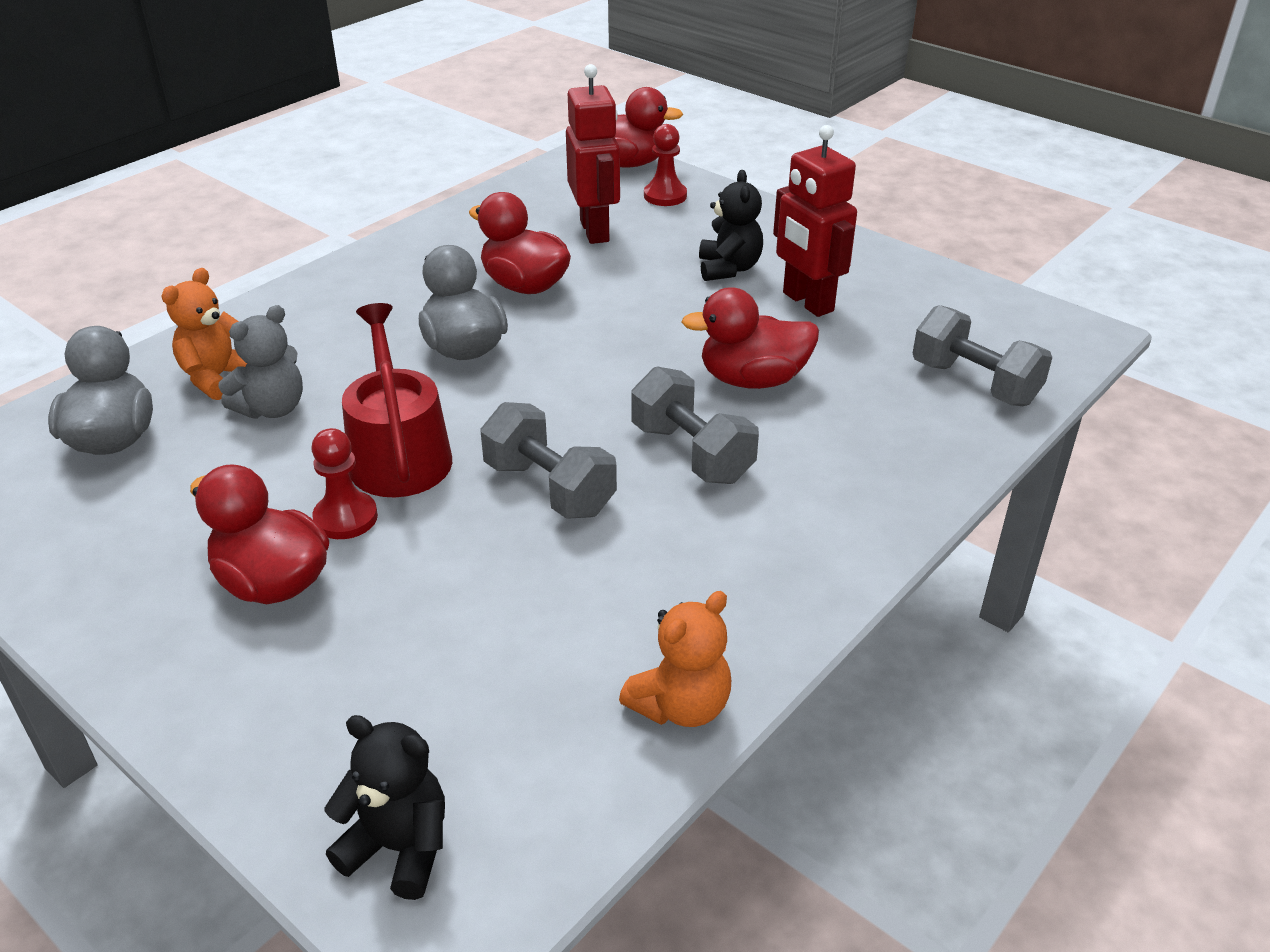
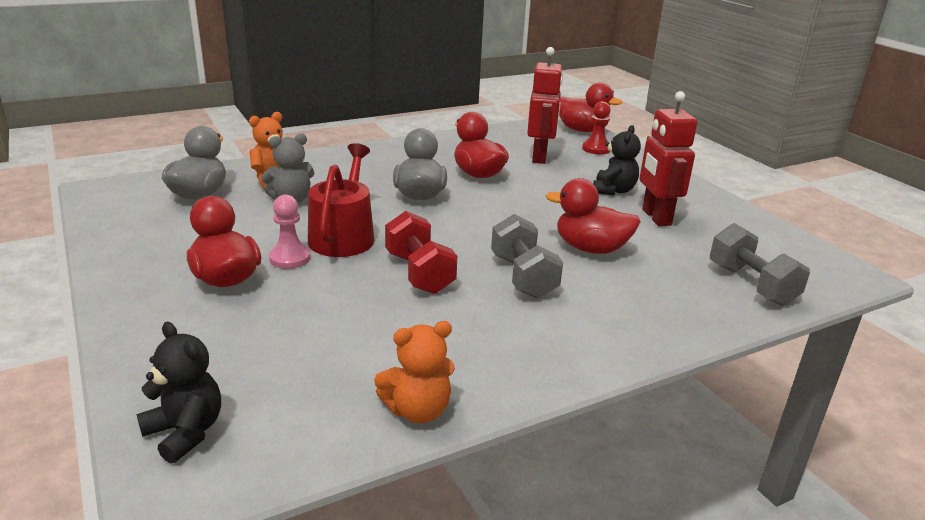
camera: 20 degrees right, 10 degrees down
red pawn [311,428,378,539] -> pink pawn [269,195,311,269]
grey dumbbell [480,402,617,519] -> red dumbbell [385,211,457,294]

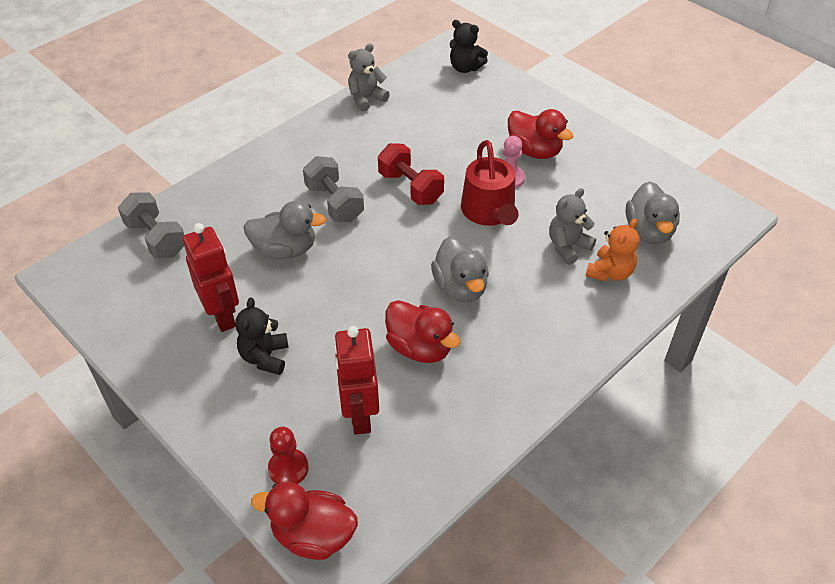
camera: 165 degrees right, 20 degrees up
orange teddy bear [374,321,455,423] -> grey teddy bear [348,44,390,111]
red duck [545,178,641,254] -> grey duck [243,201,326,259]

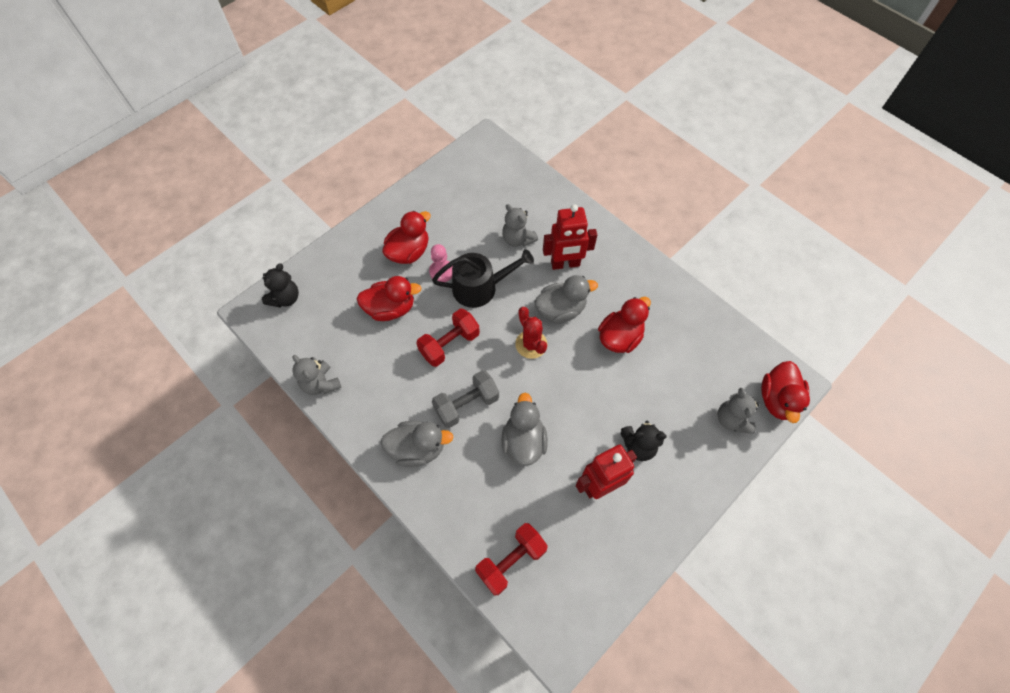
camera: 90 degrees left, 15 degrees up
grey dumbbell [118,192,184,259] -> red dumbbell [475,523,548,595]
red pawn [268,427,309,484] -> grey teddy bear [718,388,760,434]
red robot [334,326,379,435] -> red robot moved to [543,204,597,270]
red watering can [461,140,518,226] -> black watering can [432,249,534,308]
orange teddy bear [586,219,639,282] -> none
grey duck [626,181,680,244] -> grey duck moved to [381,421,453,467]
none -> red duck [357,276,422,321]
none -> red cactus [515,307,547,359]

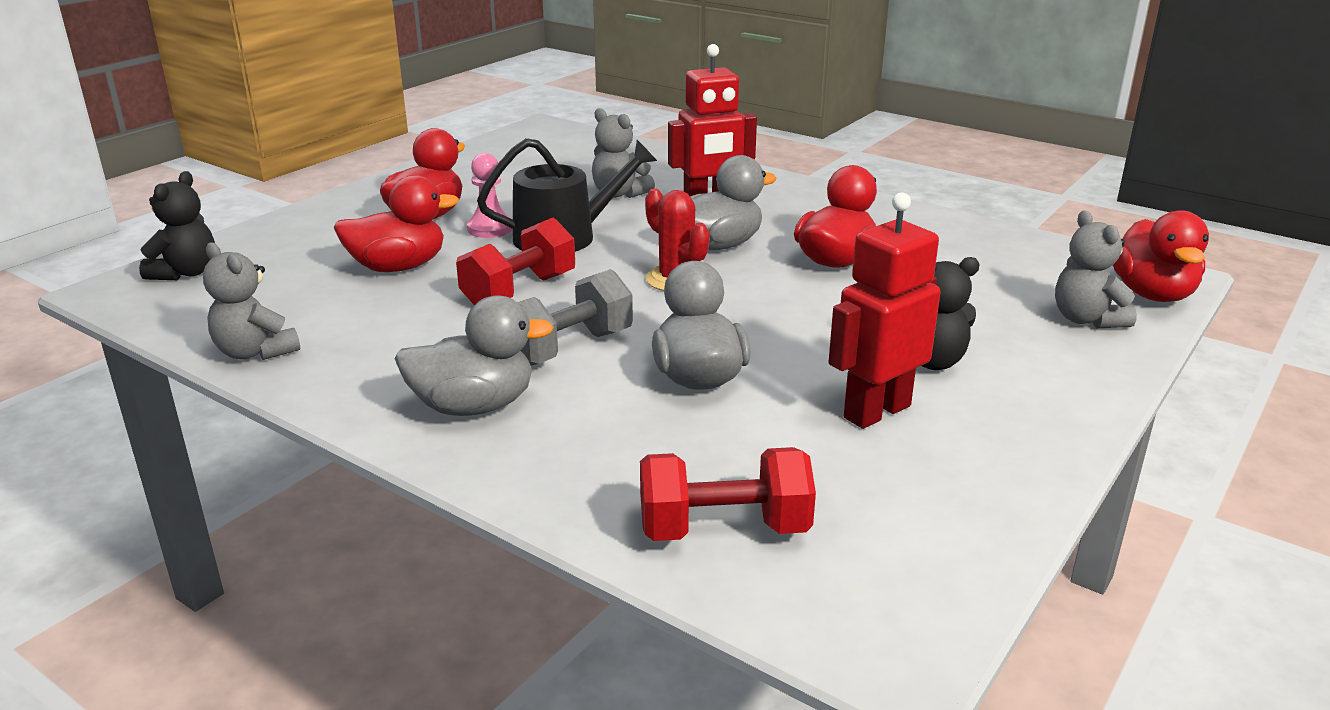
camera: 10 degrees left, 35 degrees down
red dumbbell [475,523,548,595] -> red dumbbell turned 45 degrees clockwise [640,447,816,541]

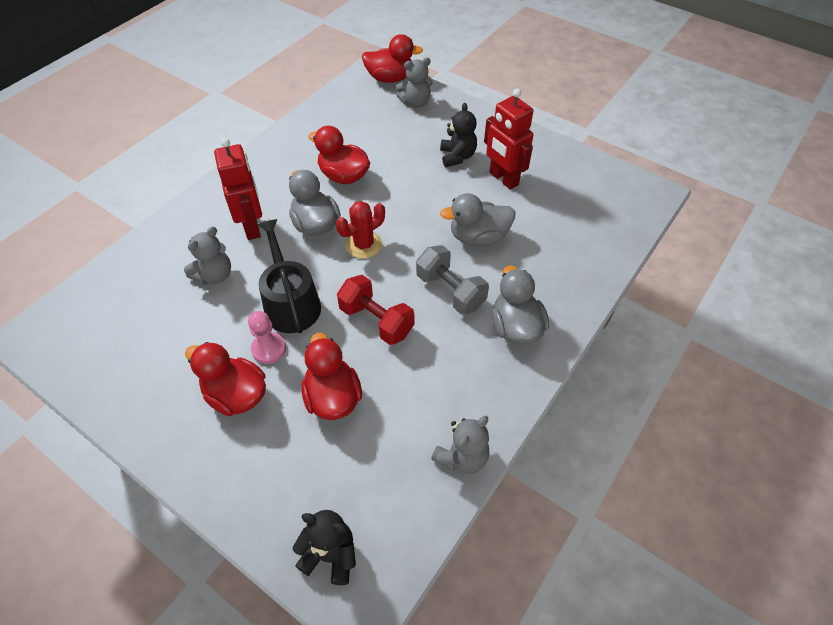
camera: 90 degrees left, 25 degrees up
red dumbbell [640,447,816,541] -> none

